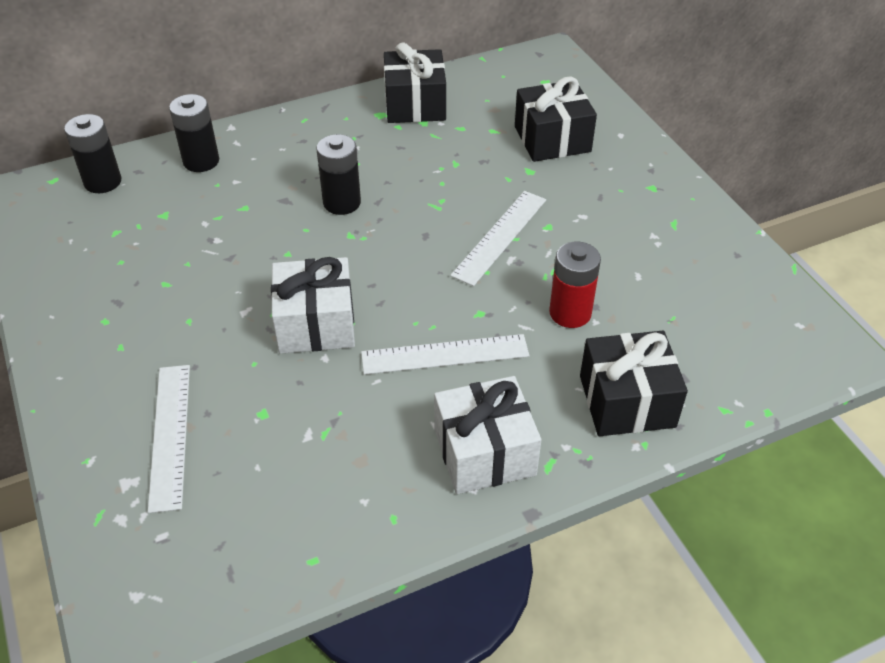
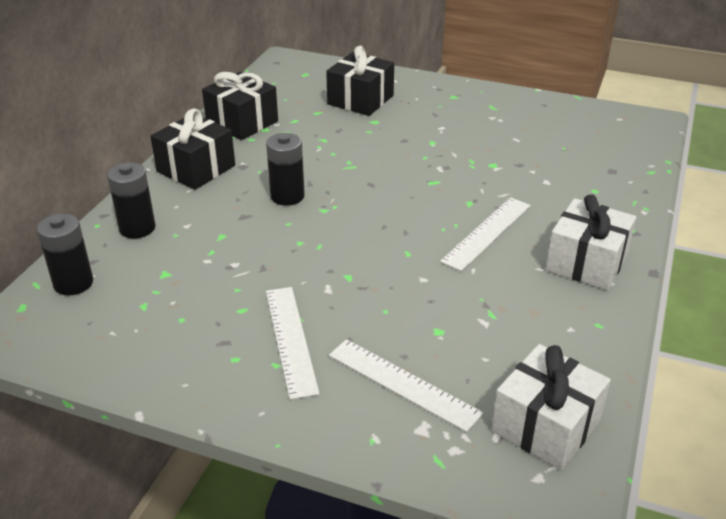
camera: 45 degrees left, 10 degrees down
white gift [271,257,355,354] -> white gift moved to [491,344,611,470]
white ruler [450,191,546,286] -> white ruler moved to [266,287,320,400]
red battery [549,242,601,328] -> none
black gift [580,331,688,436] -> black gift moved to [150,108,235,190]

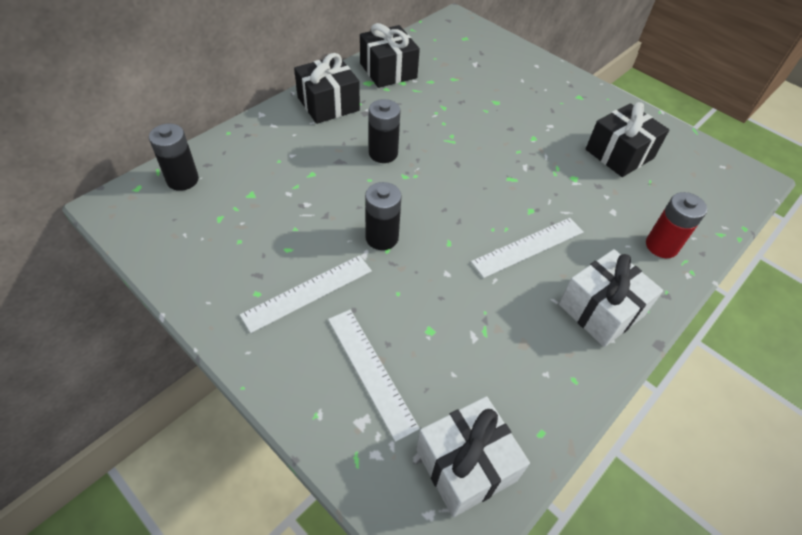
camera: 20 degrees right, 15 degrees up
black battery [107,162,156,239] -> black battery moved to [365,182,402,250]
white ruler [266,287,320,400] -> white ruler turned 45 degrees clockwise [240,255,372,333]
black gift [326,46,394,116] -> black gift moved to [586,102,669,177]
none -> red battery [646,192,707,258]

